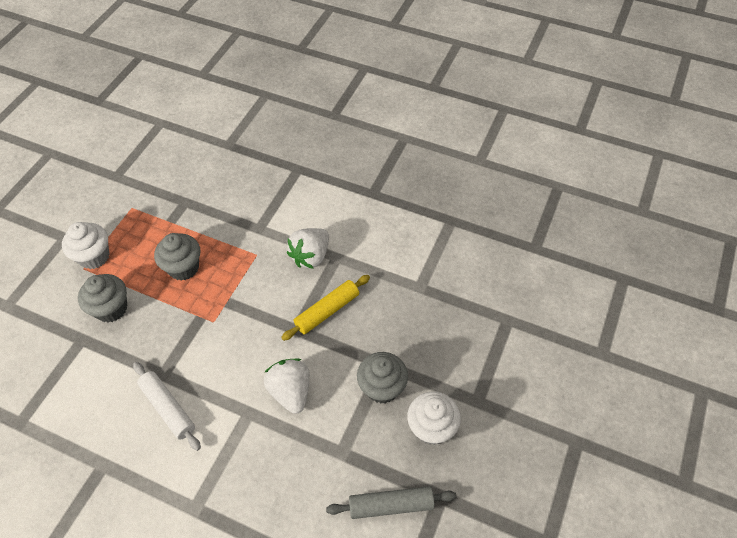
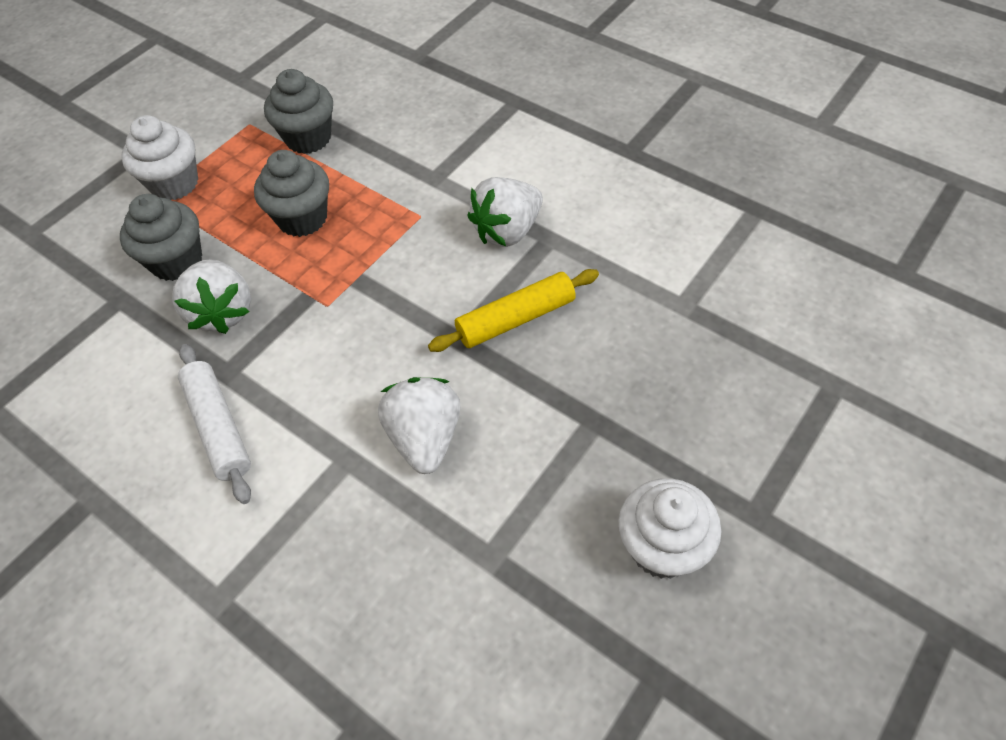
camera: 15 degrees right, 0 degrees up
grey rolling pin [326,486,457,519] -> none
grey cupcake [357,352,408,404] -> grey cupcake moved to [264,69,333,154]
none -> white strawberry [172,259,251,334]

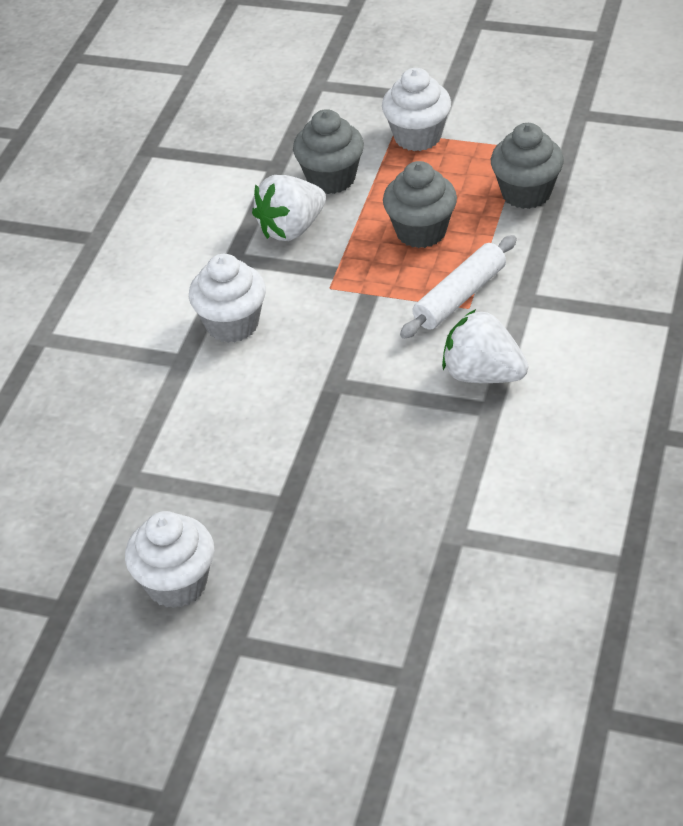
camera: 70 degrees right, 10 degrees down
white rolling pin [178,344,251,504] -> white rolling pin moved to [400,235,517,339]
white strawberry [378,377,461,474] -> none
yellow rolling pin [428,269,599,352] -> none
none -> white cupcake [189,254,266,343]

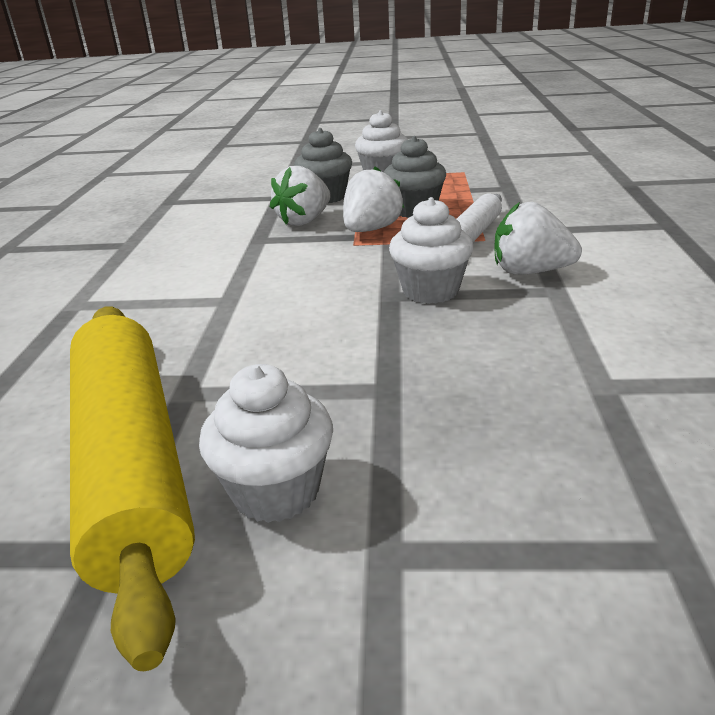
camera: 15 degrees left, 15 degrees down
white cupcake [189,254,266,343] -> white cupcake moved to [389,197,474,304]
grey cupcake [491,123,564,209] -> none
none -> yellow rolling pin [70,306,195,671]
none -> white strawberry [343,166,404,232]

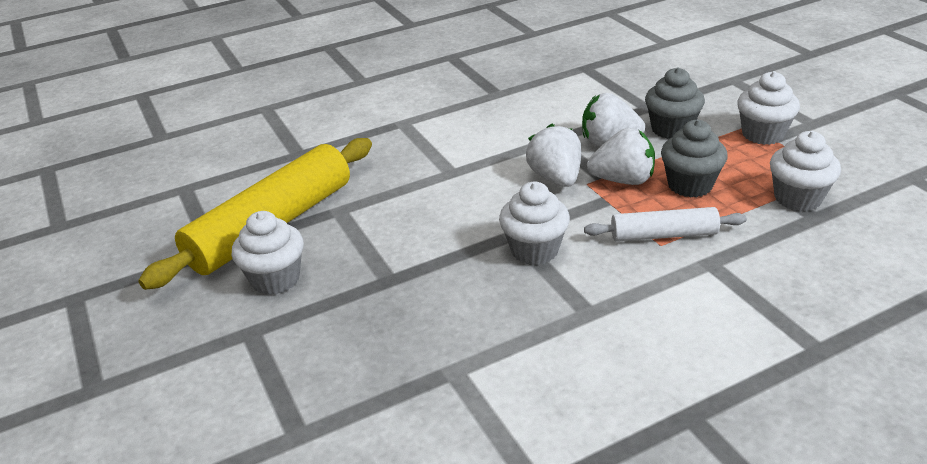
camera: 60 degrees right, 5 degrees up
white strawberry [494,202,582,275] -> white strawberry moved to [526,124,581,187]
none -> white cupcake [770,131,841,211]

